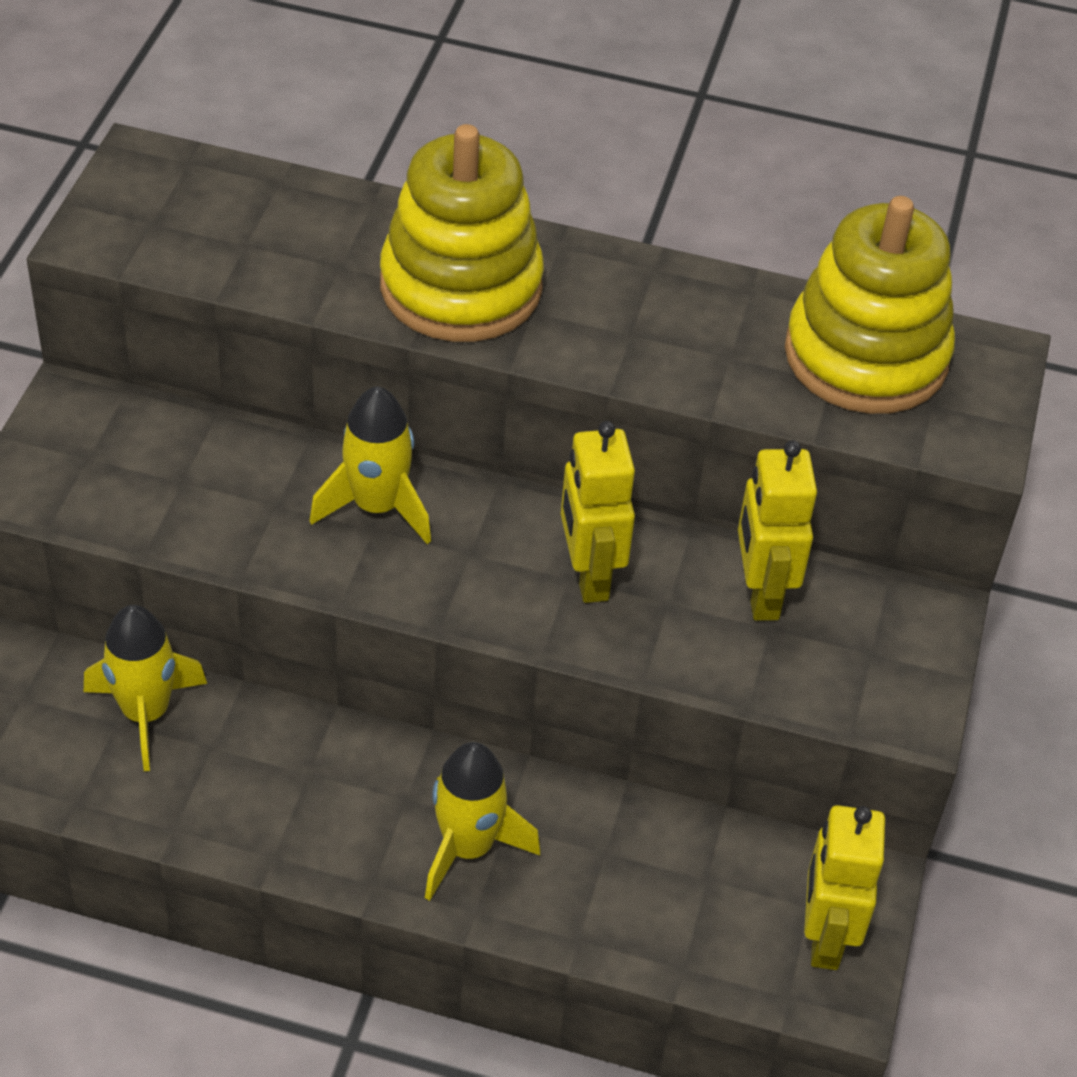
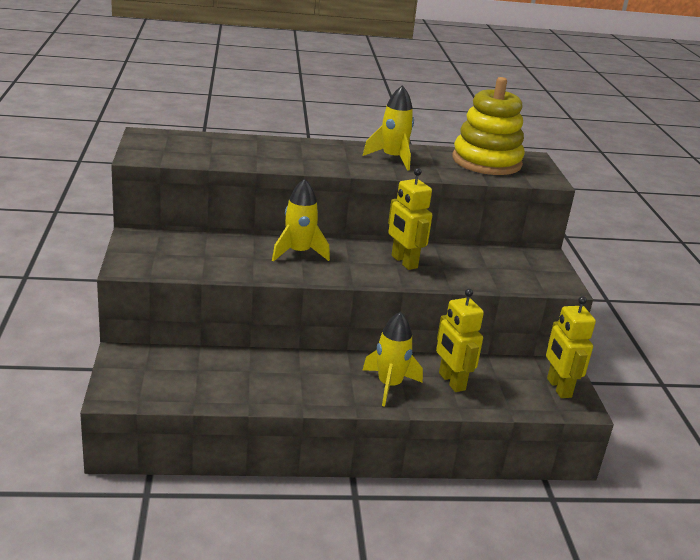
camera: 20 degrees left, 20 degrees down
yellow rocket [84,605,207,771] -> yellow rocket moved to [363,85,414,171]
yellow stacking toy [380,124,544,342] -> none
yellow robot [738,440,817,621] -> yellow robot moved to [436,289,484,392]

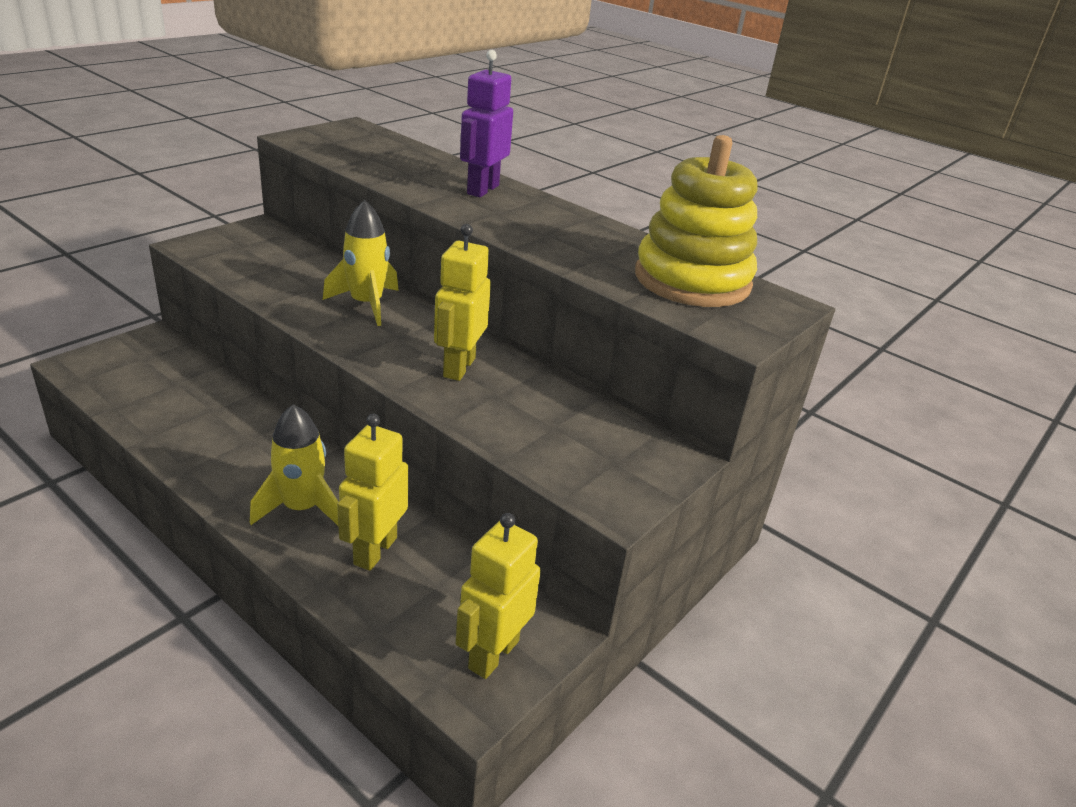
camera: 45 degrees right, 5 degrees up
yellow rocket [363,85,414,171] -> none
none -> purple robot [460,50,513,197]

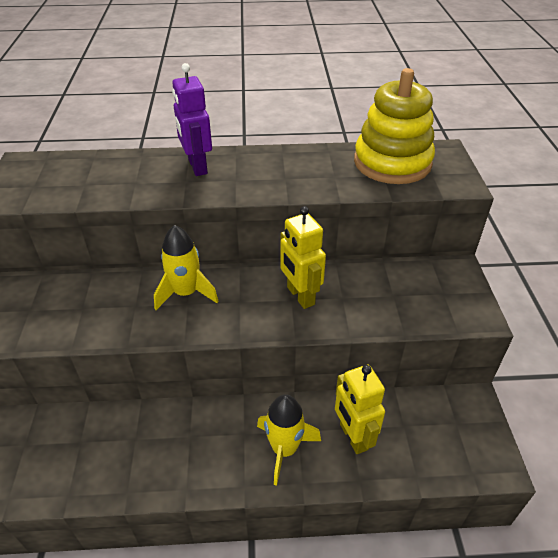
camera: 40 degrees left, 10 degrees up
yellow robot [455,513,541,679] -> none

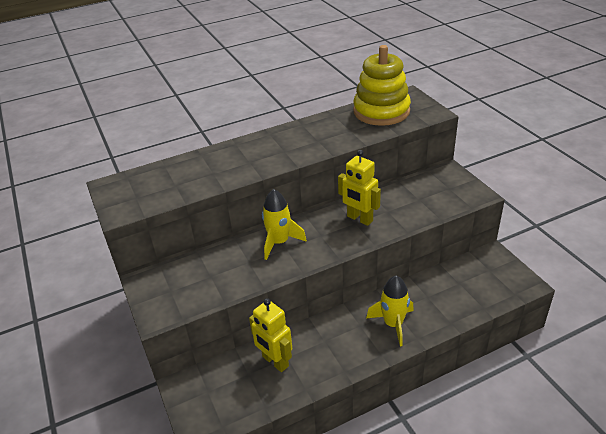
camera: 20 degrees left, 5 degrees down
purple robot [172,63,212,176] -> none
yellow robot [335,365,385,454] -> yellow robot moved to [249,298,292,372]

